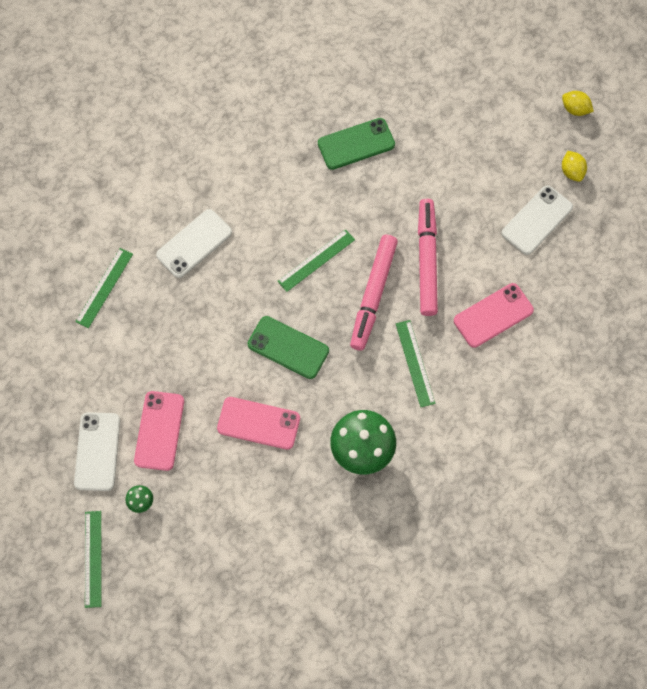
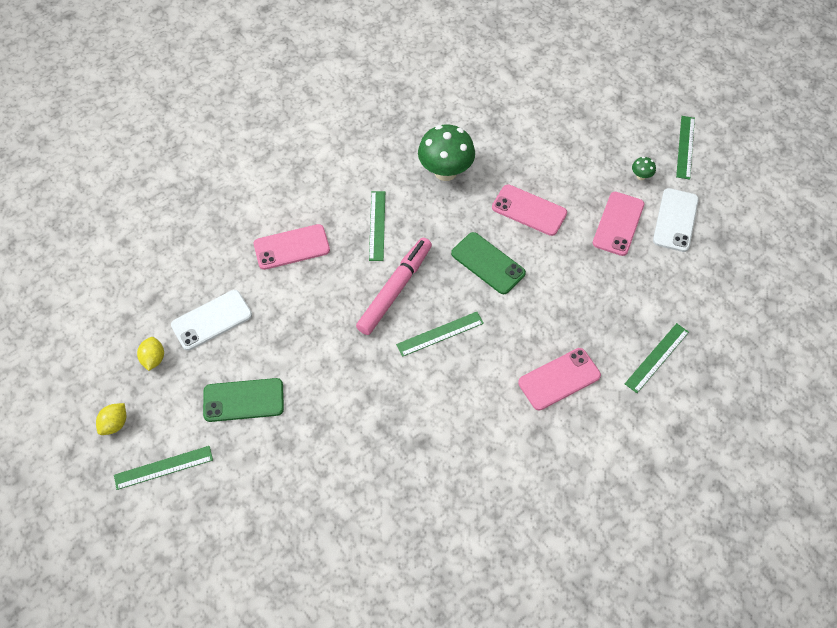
camera: 165 degrees left, 10 degrees down
white phone [156,209,232,278] -> pink phone [518,348,601,410]
green phone [318,118,395,170] -> green phone moved to [203,378,284,422]
pink marker [418,199,438,316] -> none
yellow lemon [562,91,594,116] -> yellow lemon turned 75 degrees clockwise [96,403,126,435]
none -> green ruler [114,446,213,490]

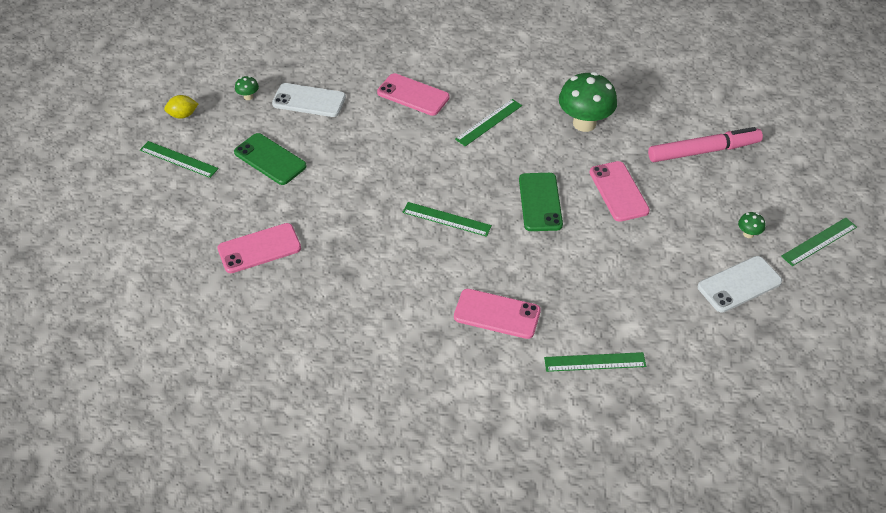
camera: 45 degrees right, 10 degrees down
yellow lemon [137,337,164,371] -> green mushroom [235,76,259,100]
pink marker [356,238,432,335] -> pink marker moved to [648,127,763,162]
pink phone [593,192,645,256] -> pink phone moved to [217,223,301,273]

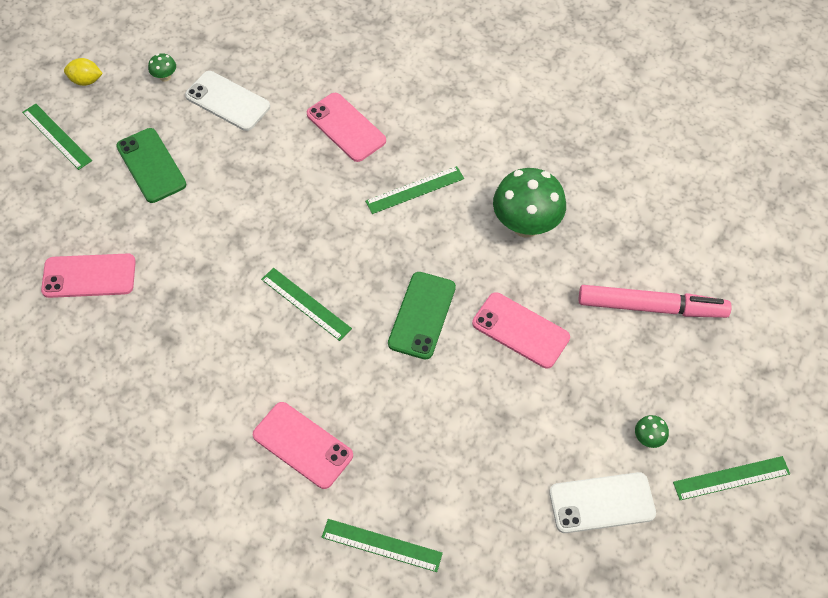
camera: 20 degrees right, 10 degrees up
pink phone [589,161,650,222] -> pink phone turned 60 degrees counterclockwise [472,292,570,369]

